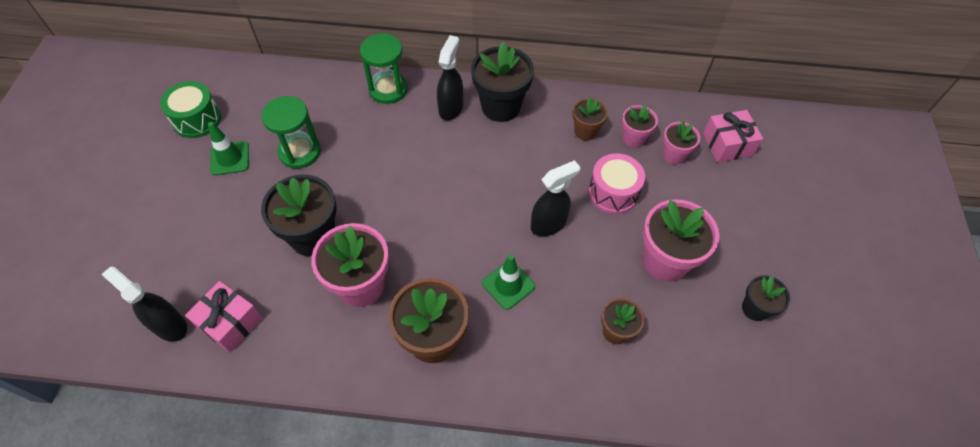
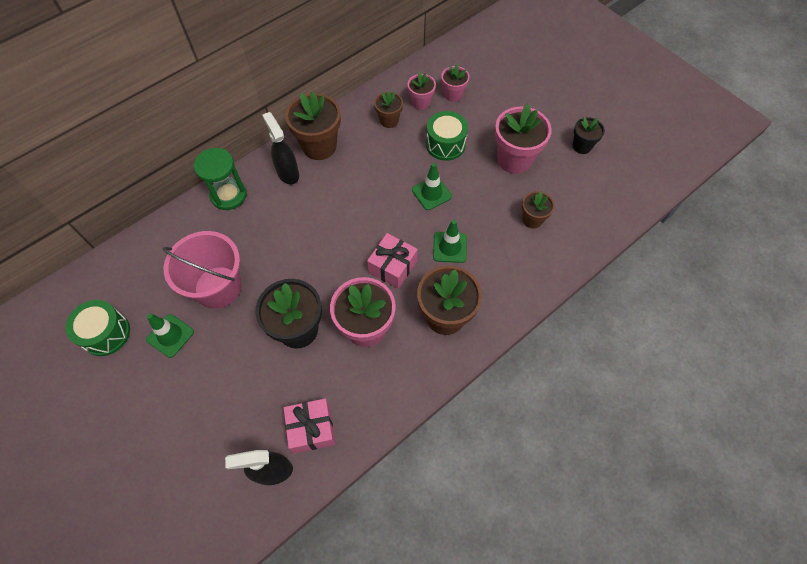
camera: 45 degrees left, 5 degrees up
green hourglass [262,96,321,169] -> pink bucket [163,231,242,309]
black flower pot [471,41,534,122] -> brown flower pot [285,91,341,160]
black spray bottle [531,160,580,236] -> green traffic cone [412,163,452,210]
pink drum [588,153,645,214] -> green drum [426,111,468,161]
pink gift [703,110,763,162] -> pink gift moved to [367,233,418,289]

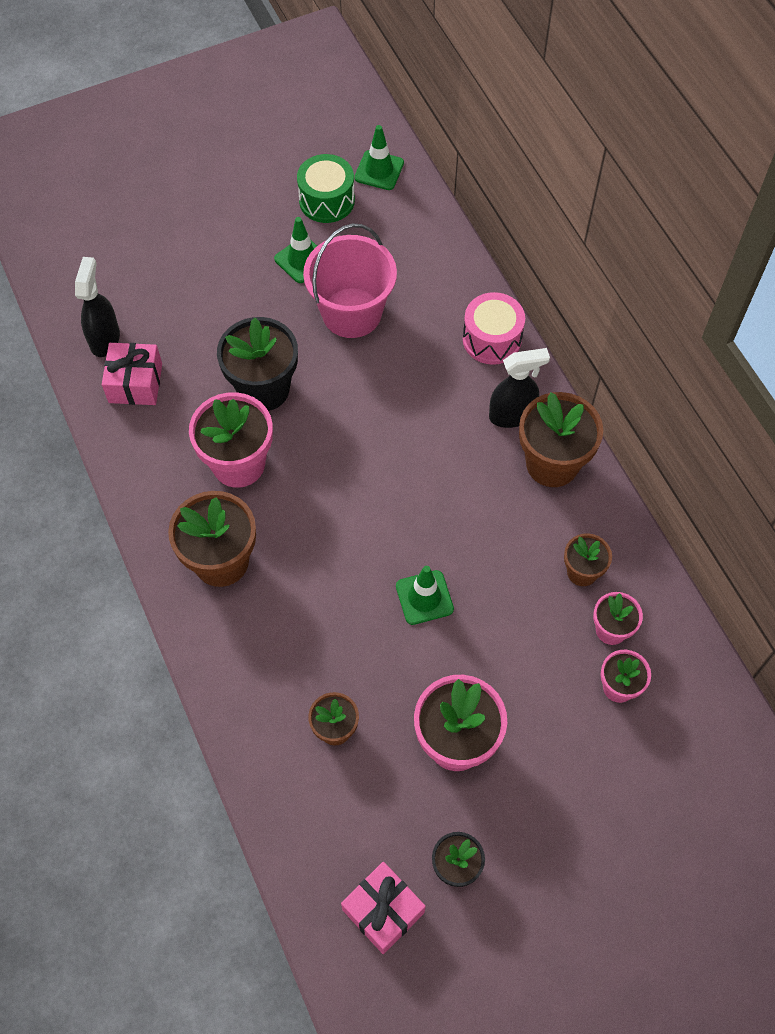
camera: 105 degrees right, 0 degrees up
green hourglass [194,148,247,210] -> pink drum [463,292,525,365]
pink gift [367,233,418,289] -> pink gift moved to [341,862,426,954]
green drum [426,111,468,161] -> none
green traffic cone [433,220,467,263] -> green traffic cone moved to [354,125,404,190]

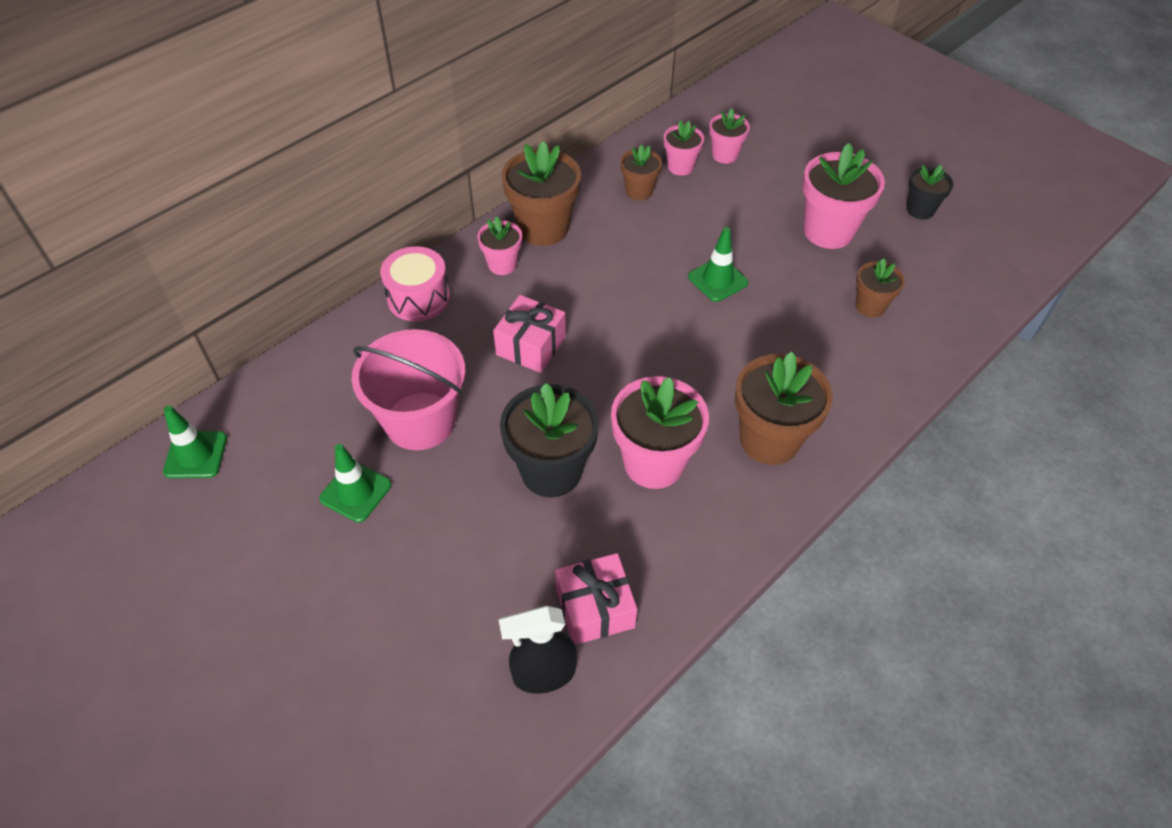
camera: 110 degrees left, 10 degrees down
green drum [297,154,355,223] -> none
pink gift [341,862,426,954] -> pink gift moved to [493,295,566,373]
black spray bottle [489,348,550,428] -> pink flower pot [477,216,522,275]

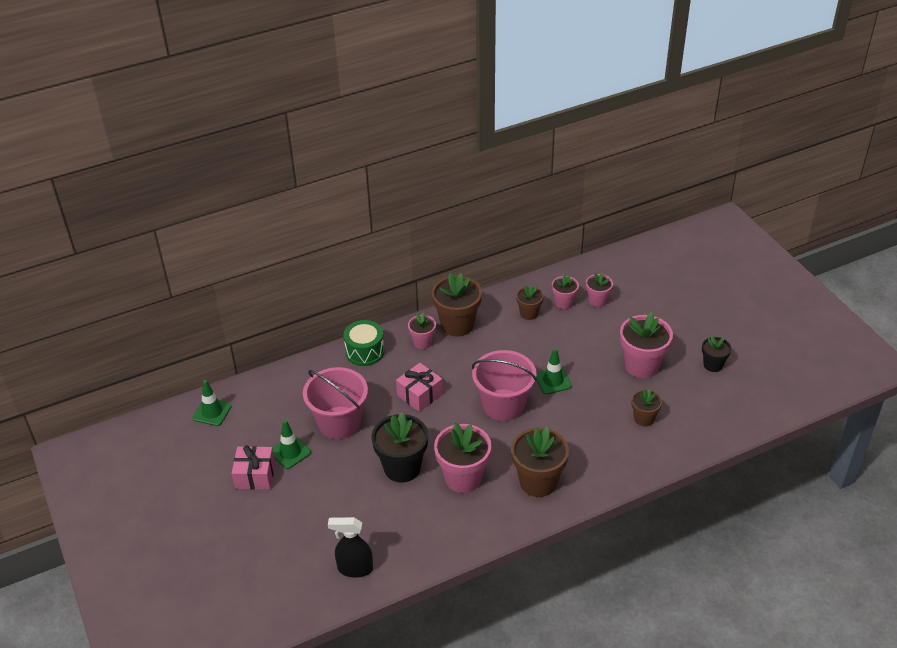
camera: 20 degrees right, 10 degrees down
pink drum [380,247,450,321] -> green drum [343,320,385,366]
pink gift [555,553,637,645] -> pink gift moved to [232,445,275,490]
none -> pink bucket [472,350,537,421]

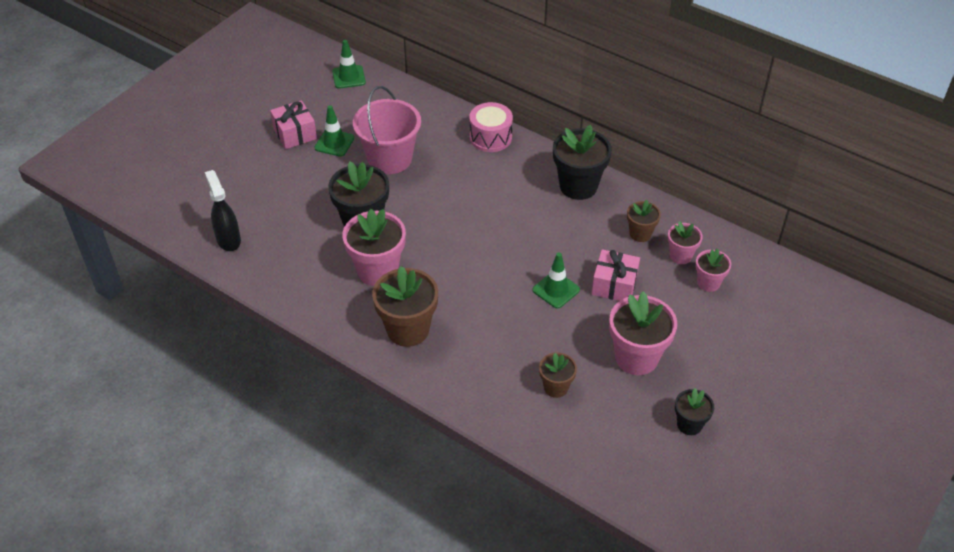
camera: 60 degrees right, 5 degrees up
green drum [343,320,385,366] -> pink drum [470,102,513,152]
pink gift [396,363,443,412] -> pink gift moved to [592,249,640,301]
pink flower pot [408,313,436,349] -> none
brown flower pot [432,273,482,337] -> black flower pot [553,125,612,200]
pink bucket [472,350,537,421] -> none

